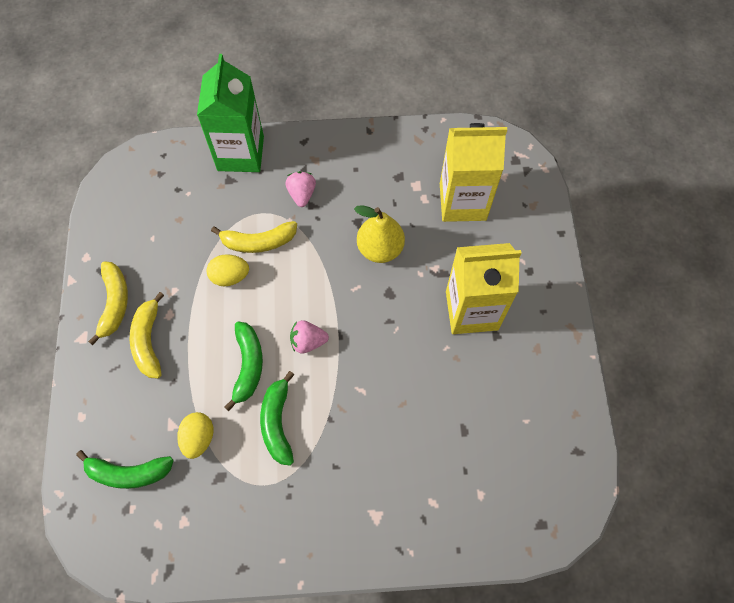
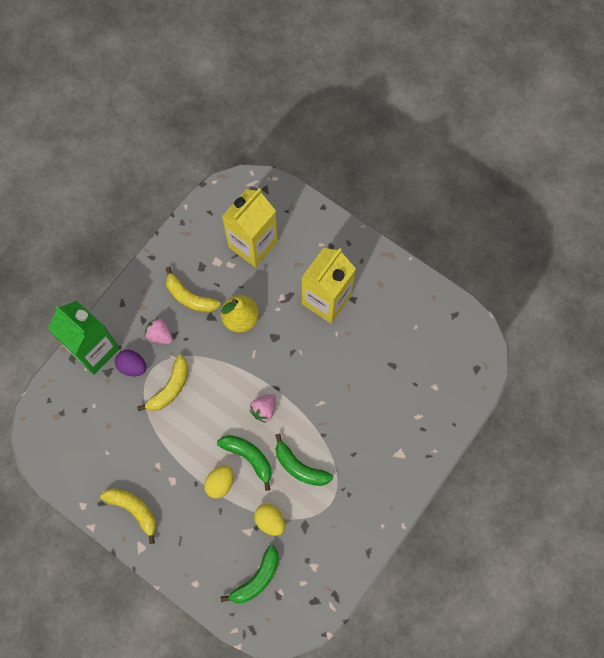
camera: 50 degrees left, 5 degrees up
yellow banana [130,292,164,379] -> yellow banana moved to [166,267,221,313]
yellow egg [207,254,249,286] -> yellow egg moved to [204,466,234,499]
none -> purple egg [115,350,146,377]

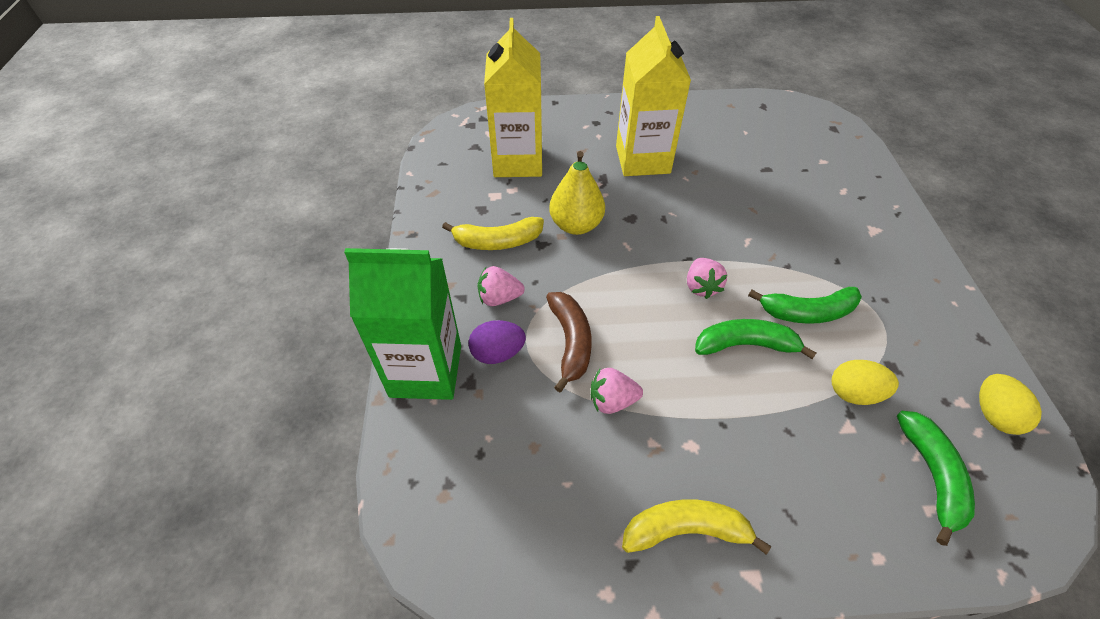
camera: 40 degrees left, 20 degrees down
yellow banana [137,354,188,411] -> brown banana [546,292,592,392]
yellow egg [204,466,234,499] -> yellow egg moved to [979,374,1042,435]
none -> pink strawberry [591,368,643,414]

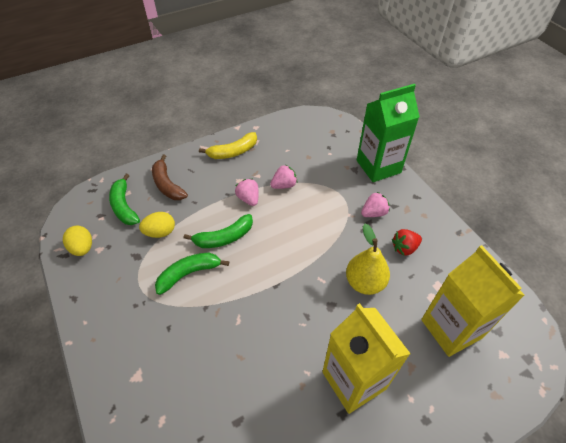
camera: 155 degrees right, 0 degrees up
yellow banana [442,217,544,250] -> red strawberry [392,229,422,256]
purple egg [468,320,526,364] -> none
brown banana [546,292,592,392] -> brown banana moved to [152,154,188,200]
pink strawberry [687,258,727,299] -> pink strawberry moved to [235,179,259,206]

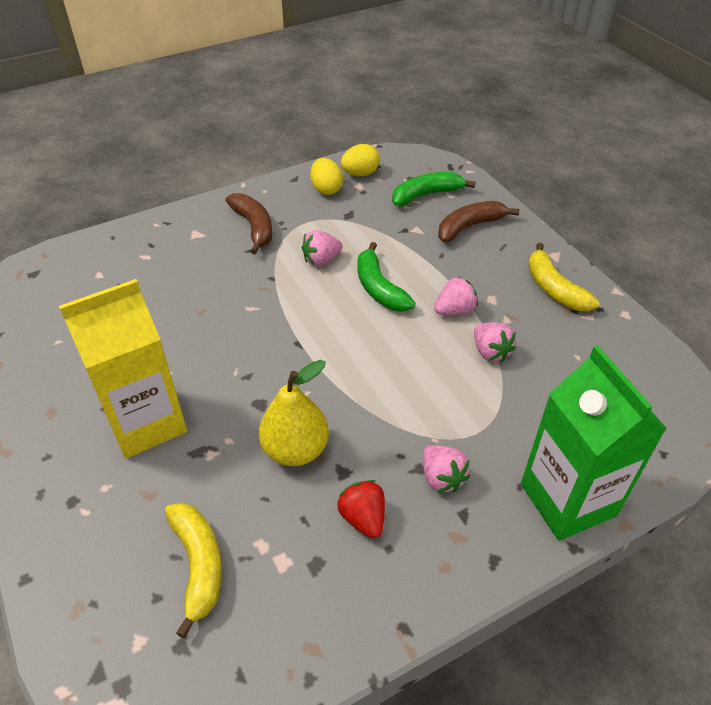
camera: 90 degrees right, 5 degrees down
yellow egg [139,212,175,238] -> yellow egg moved to [310,158,343,195]
green banana [155,253,229,295] -> pink strawberry [302,230,343,266]
yellow carton [421,245,524,357] -> yellow banana [165,502,222,638]
none -> brown banana [225,193,273,255]

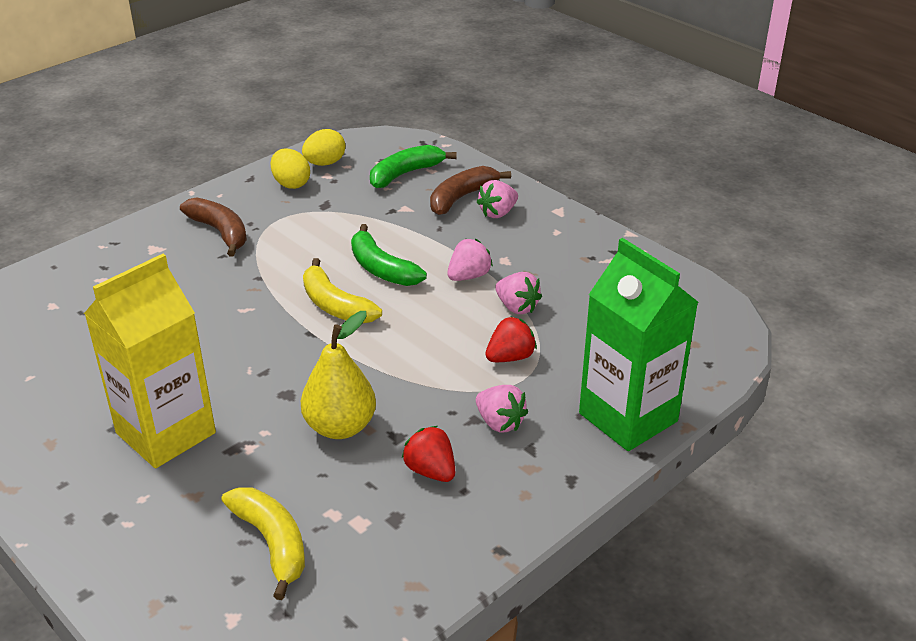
camera: 15 degrees left, 10 degrees down
pink strawberry [302,230,343,266] -> pink strawberry moved to [477,180,518,218]
yellow banana [528,243,600,312] -> yellow banana moved to [303,258,382,324]
none -> red strawberry [485,316,537,362]

